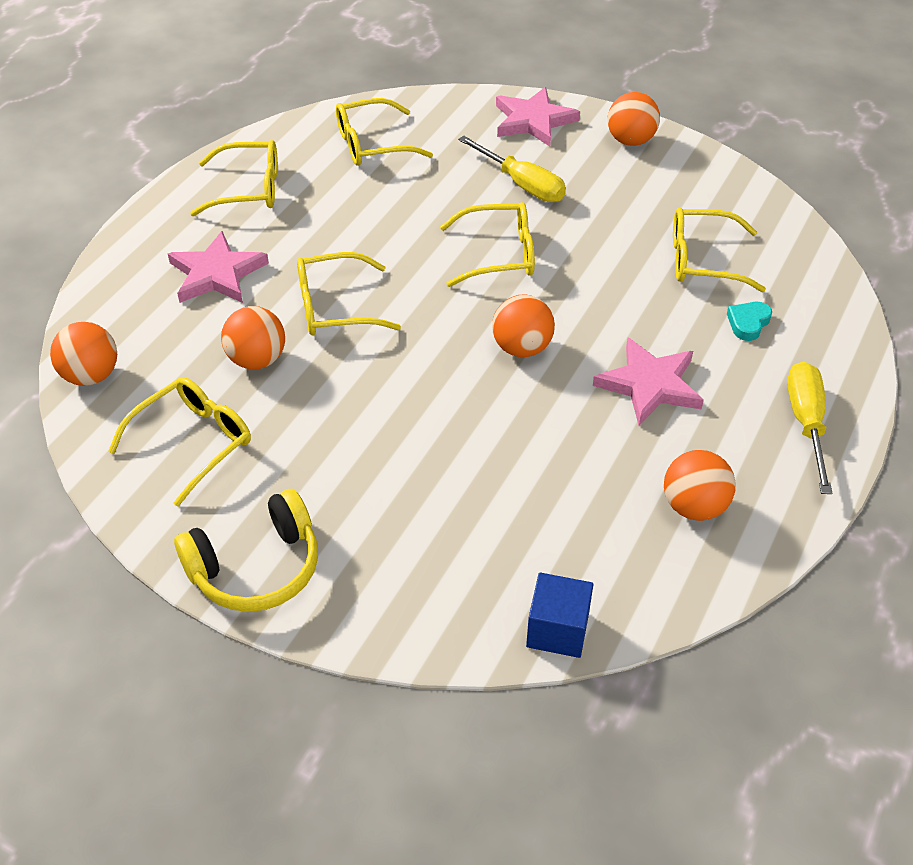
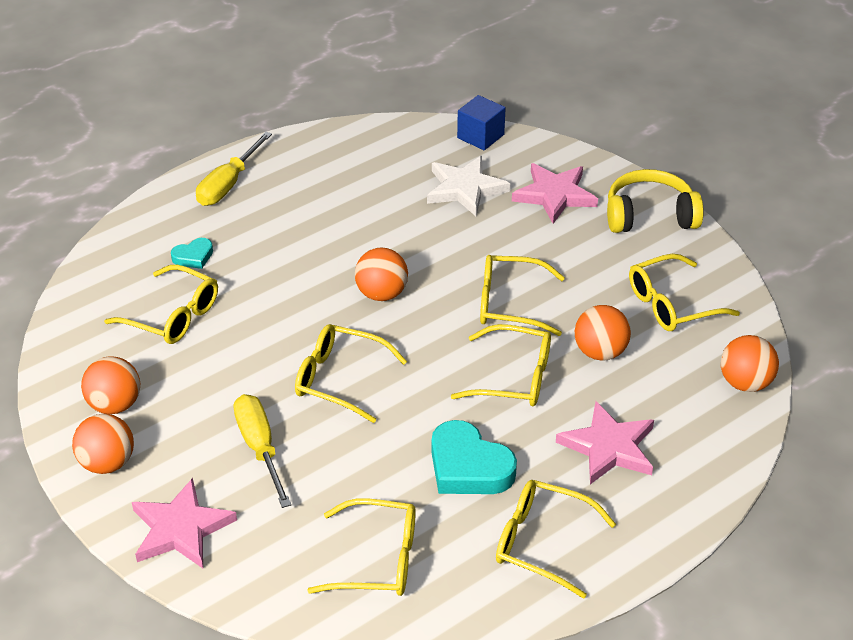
camera: 155 degrees left, 5 degrees down
pink star [593,338,704,425] -> pink star moved to [512,163,598,224]
orange ball [664,450,736,521] -> orange ball moved to [81,356,140,414]
none -> white star [427,156,510,216]
none -> turquoise heart [431,420,517,494]
none -> yellow glasses [480,255,565,336]

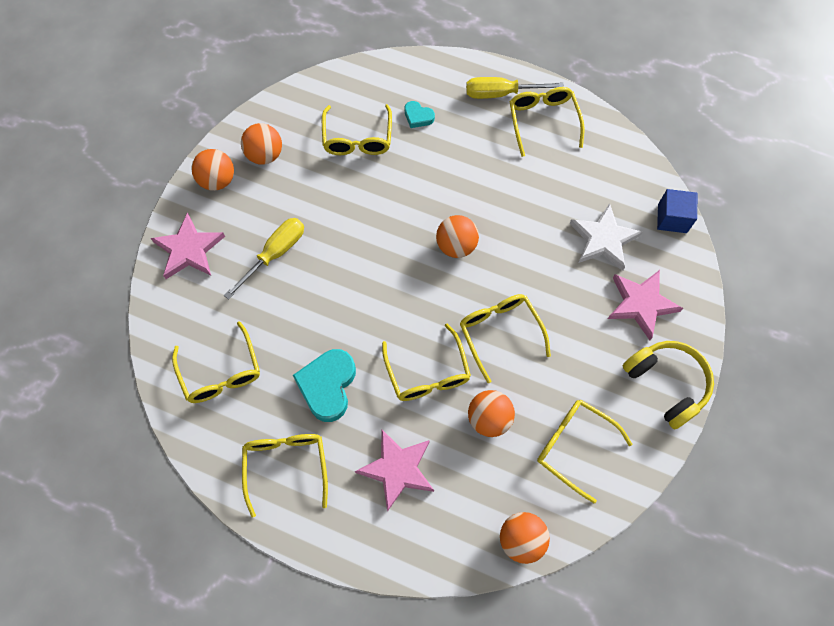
camera: 60 degrees right, 25 degrees up
yellow glasses [295,324,407,423] -> yellow glasses moved to [509,87,585,157]

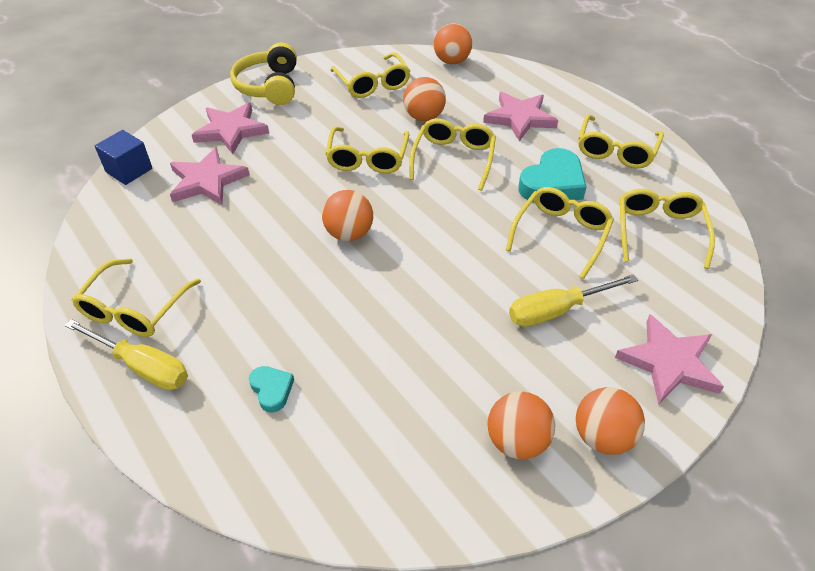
camera: 150 degrees left, 20 degrees down
yellow glasses [322,104,392,155] -> yellow glasses moved to [506,187,614,279]
white star [570,203,643,271] -> pink star [170,147,250,205]

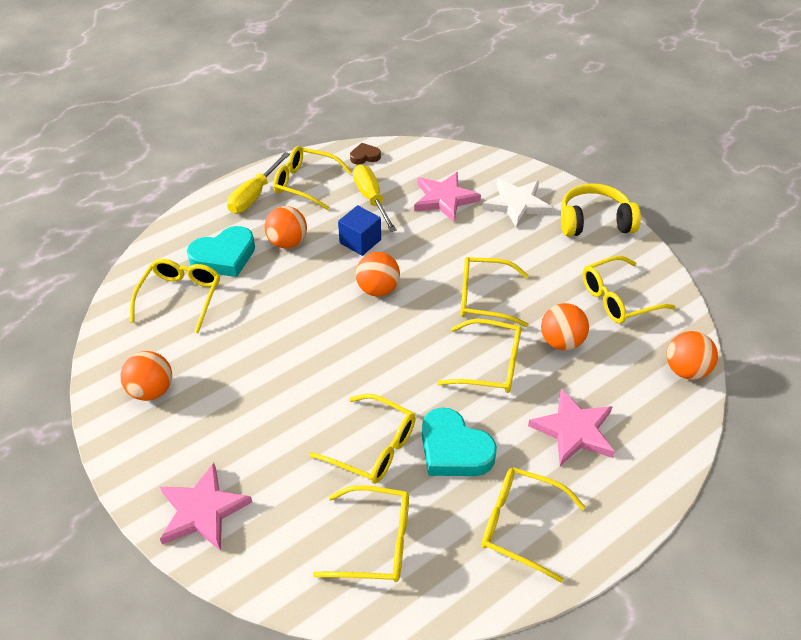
camera: 90 degrees right, 0 degrees up
blue cube [95,130,153,185] -> blue cube moved to [338,205,381,256]
pink star [192,103,269,154] -> white star [482,178,553,229]
turquoise heart [249,366,294,412] -> turquoise heart [187,226,255,277], size x1.93
yellow screwdriver [509,274,638,327] -> yellow screwdriver moved to [353,165,397,232]
orange ball [576,387,645,455] -> orange ball moved to [264,206,307,248]
none -> yellow glasses [130,259,220,333]
none -> brown heart [350,143,381,164]

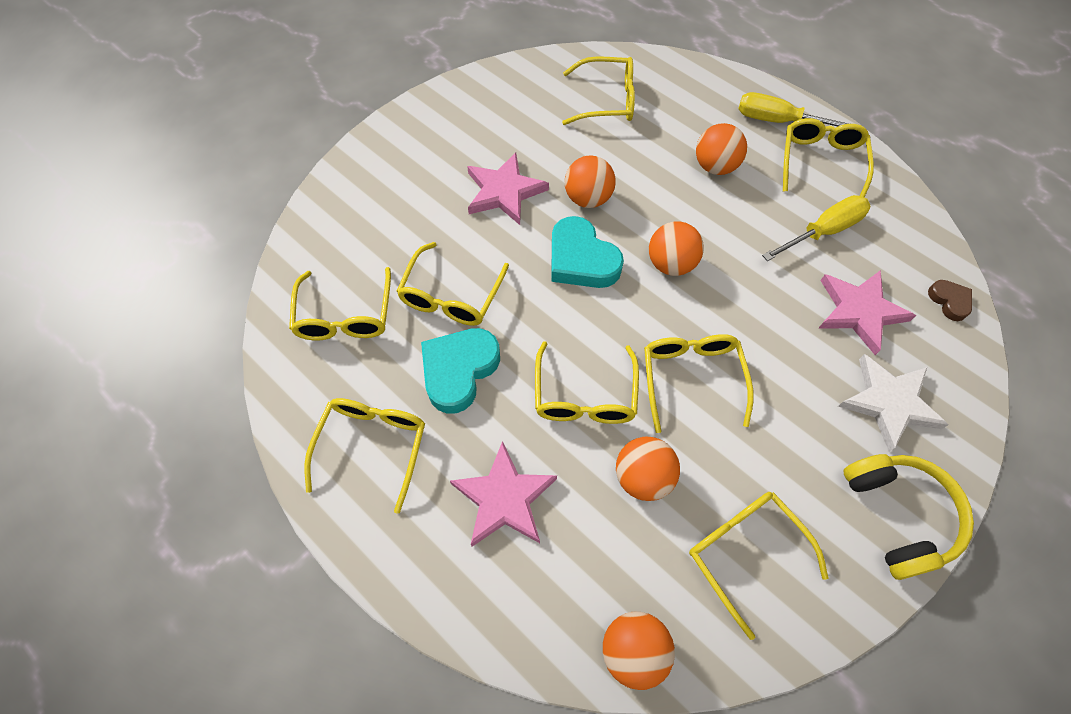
camera: 80 degrees right, 15 degrees up
orange ball [120,351,172,401] -> orange ball moved to [565,155,615,208]
pink star [160,463,252,551] -> pink star moved to [467,152,549,225]
turquoise heart [187,226,255,277] -> turquoise heart moved to [551,216,624,288]
blue cube [338,205,381,256] -> none
brown heart [350,143,381,164] -> brown heart moved to [928,280,972,321]

